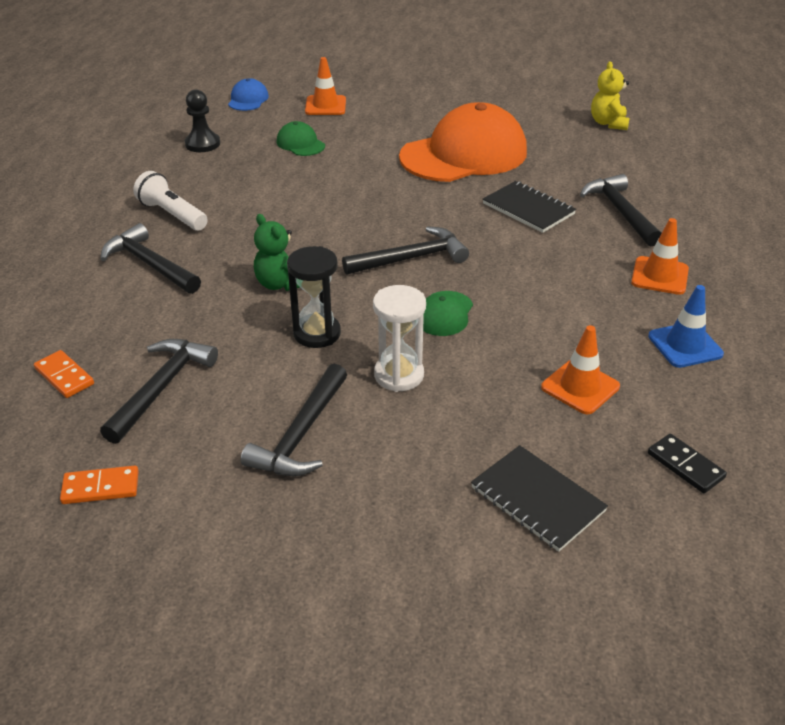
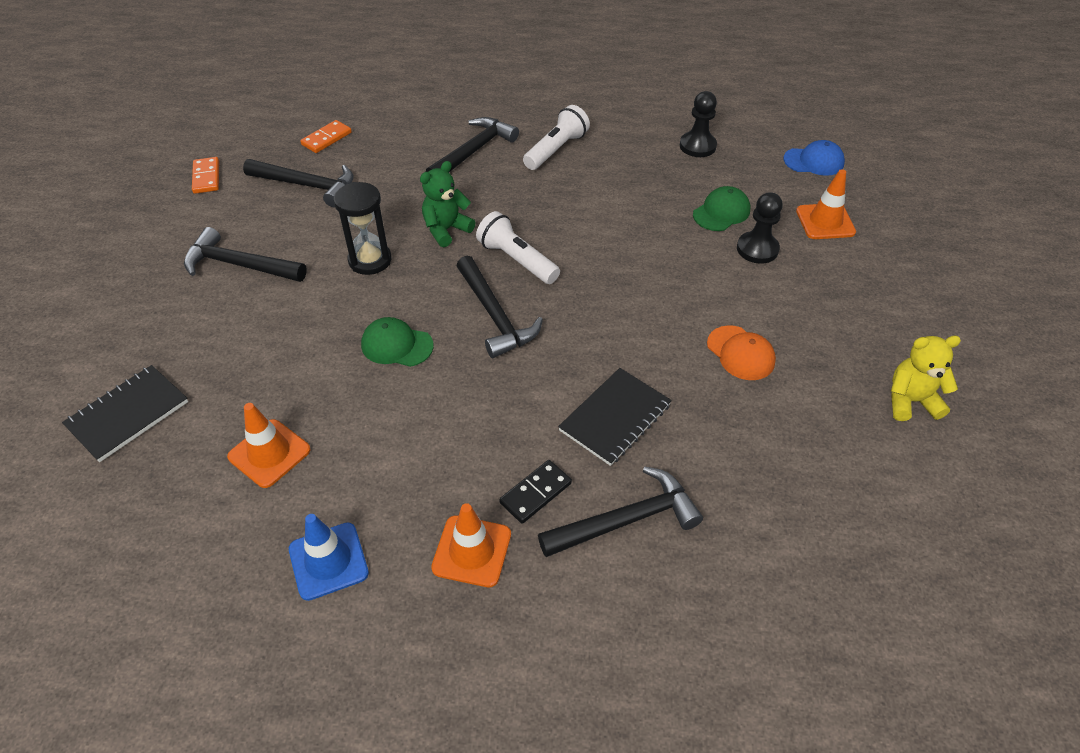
camera: 85 degrees right, 10 degrees up
white hourglass [373,285,426,392] -> none
orange cap [399,102,527,182] -> orange cap [707,325,776,380], size x0.42
yellow teddy bear [591,61,630,130] -> yellow teddy bear moved to [891,336,961,421]
black domino [648,434,727,493] -> black domino moved to [499,460,572,524]
none -> white flashlight [476,211,560,284]
none -> black pawn [737,192,783,264]

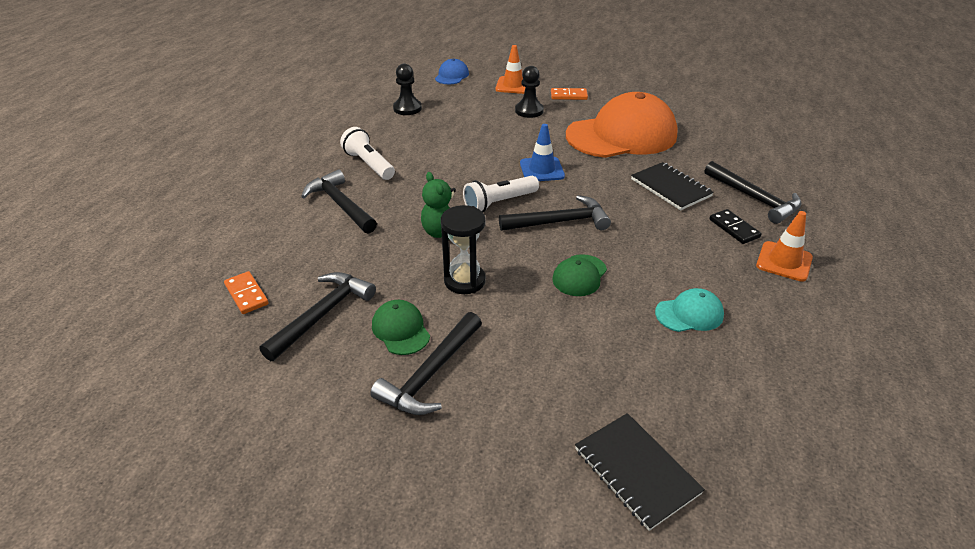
camera: 75 degrees left, 10 degrees down
orange domino [192,157,219,194] -> orange domino moved to [551,88,588,100]
orange traffic cone [227,403,311,488] -> none
blue traffic cone [289,514,369,601] -> blue traffic cone moved to [520,124,565,181]
black hammer [538,466,703,557] -> black hammer turned 150 degrees clockwise [705,161,802,224]
green cap [693,186,750,231] -> green cap moved to [372,300,430,355]
orange cap [707,325,776,380] -> orange cap [566,92,678,158], size x2.35
yellow teddy bear [891,336,961,421] -> none
none -> turquoise cap [655,288,724,332]

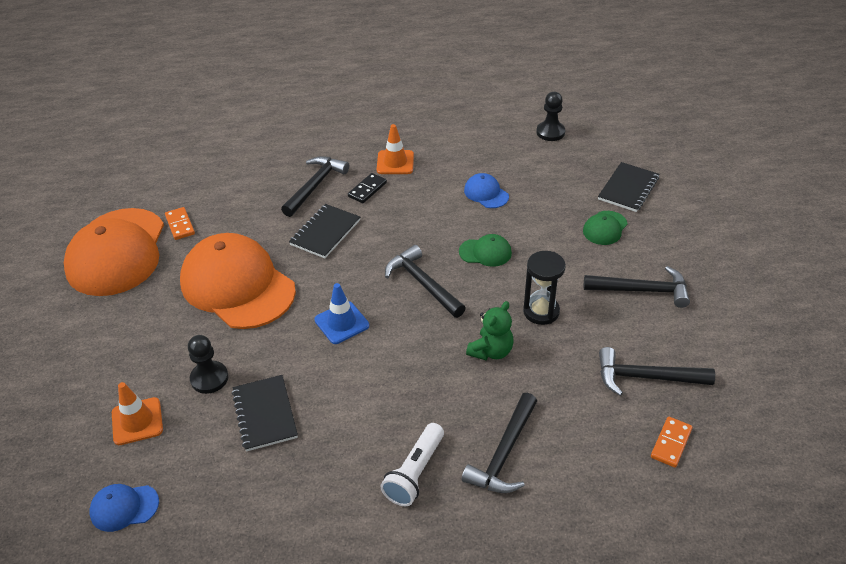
camera: 115 degrees left, 5 degrees up
green cap [372,300,430,355] -> green cap moved to [583,211,628,245]
black pawn [393,63,422,115] -> black pawn moved to [536,92,565,141]
white flashlight [463,176,539,212] -> none
orange domino [551,88,588,100] -> orange domino moved to [165,207,195,240]
turquoise cap [655,288,724,332] -> blue cap [464,173,509,208]
none -> orange cap [64,208,164,296]
none -> black notebook [232,375,298,452]

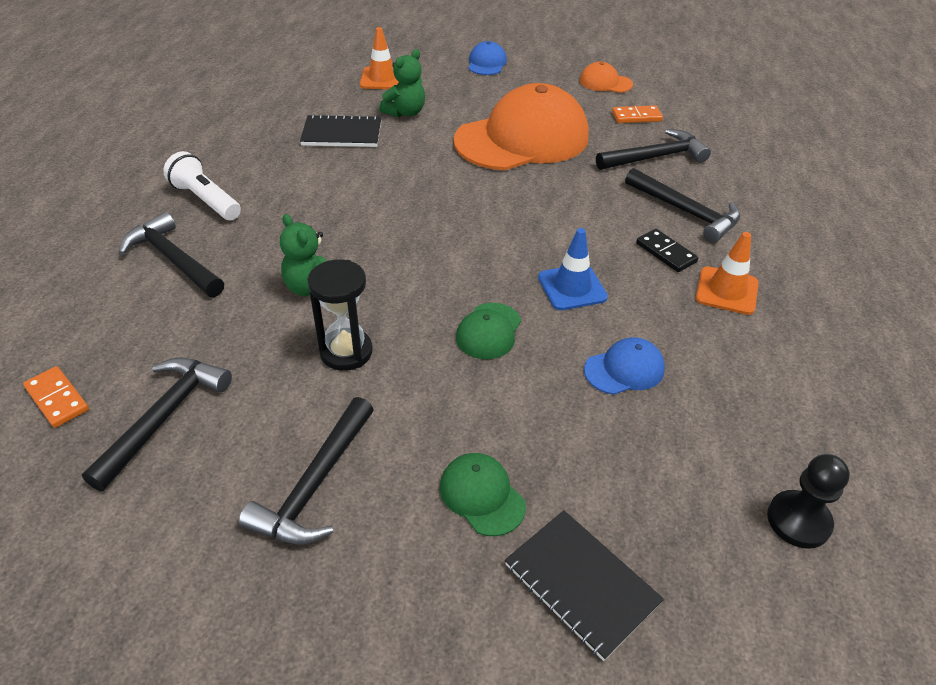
camera: 105 degrees right, 0 degrees up
orange cap [64,208,164,296] -> orange cap [579,62,633,93], size x0.42
blue cap [89,484,159,532] -> blue cap moved to [469,41,507,75]
black pawn [188,335,228,394] -> green teddy bear [379,49,425,117]
black notebook [289,204,360,258] -> none
blue traffic cone [314,283,369,344] -> blue traffic cone moved to [538,228,608,310]
black hammer [385,245,466,318] -> black hammer moved to [596,129,711,170]

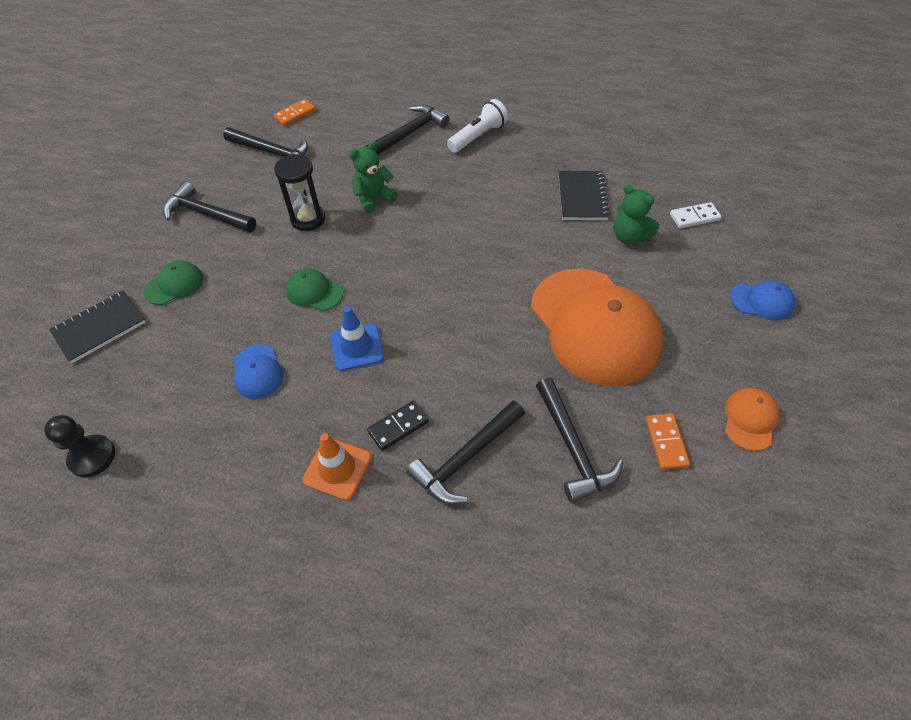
camera: 95 degrees right, 10 degrees up
orange traffic cone [360,27,399,89] -> white domino [670,202,722,228]

